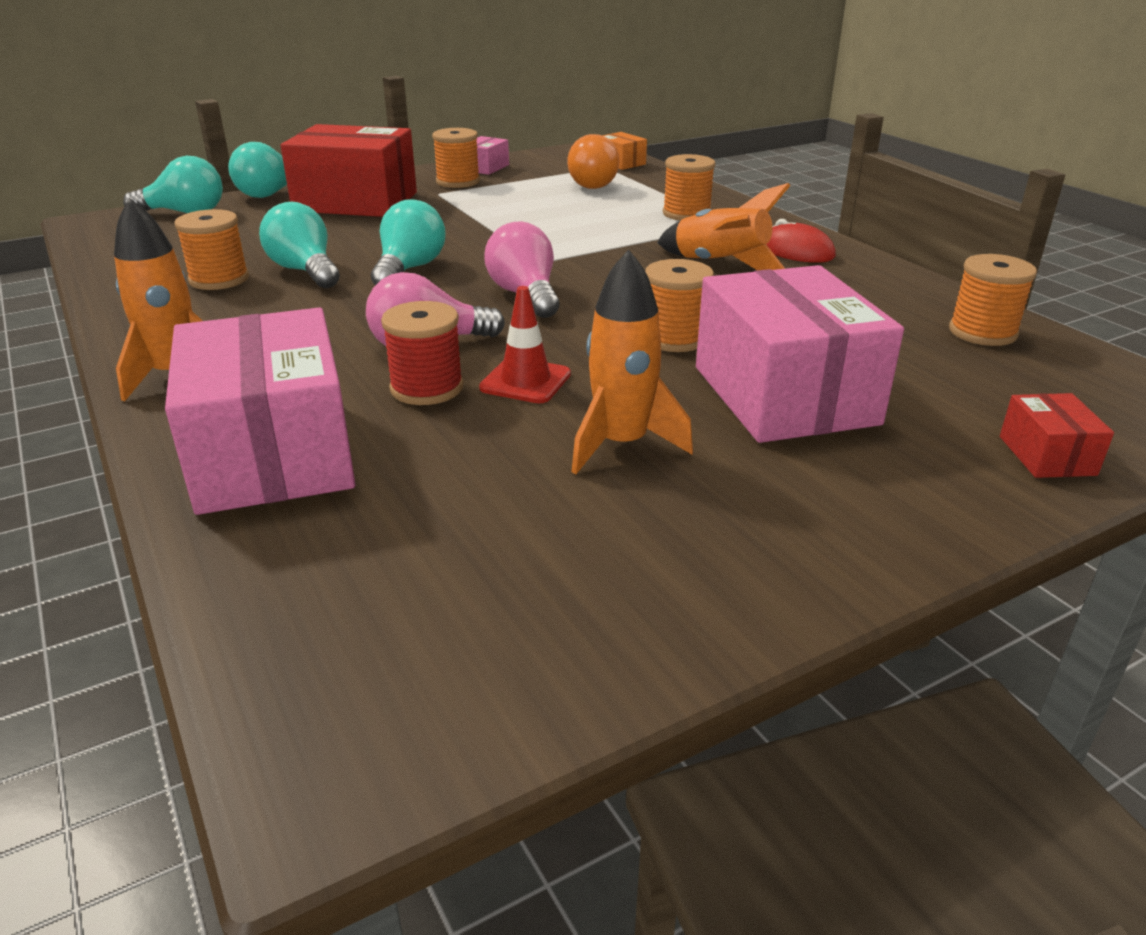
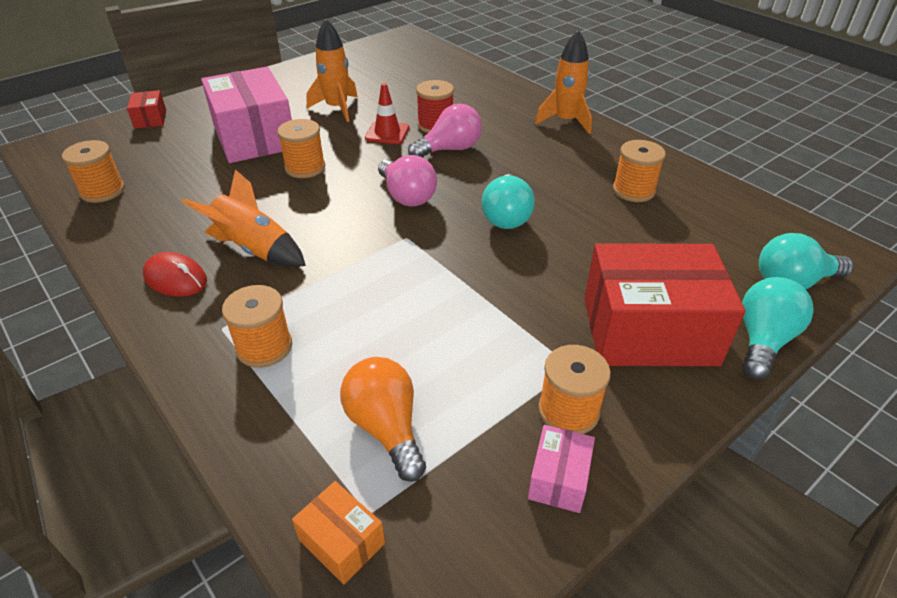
camera: 170 degrees right, 10 degrees up
pink box [165,307,356,515] -> none
turquoise light bulb [259,202,340,288] -> none

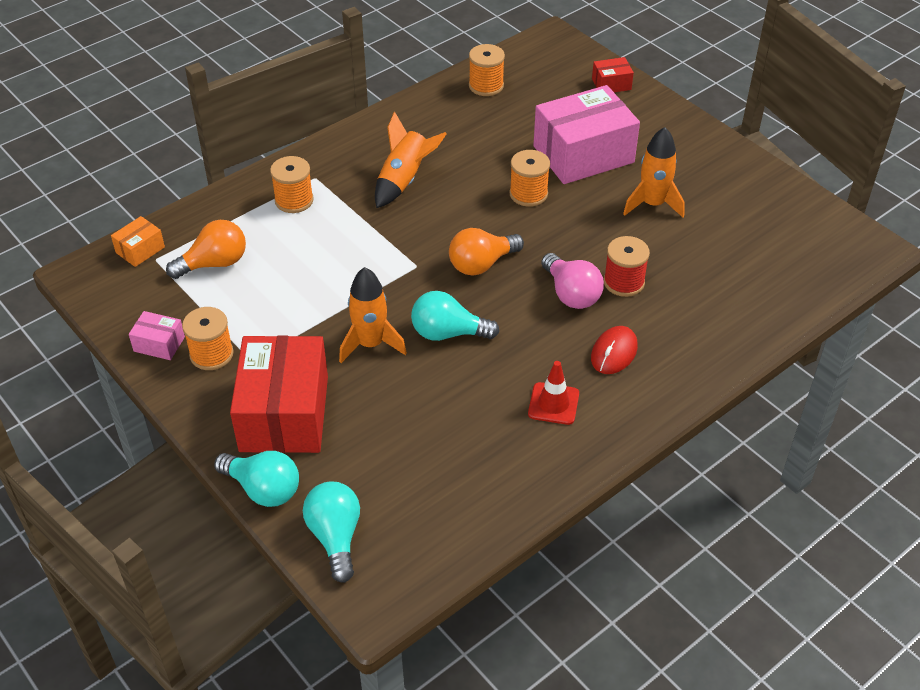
camera: 90 degrees right, 5 degrees up
red mouse [143,252,207,297] -> red mouse moved to [591,326,638,374]
red traffic cone [365,83,410,144] -> red traffic cone moved to [528,361,579,425]
pink light bulb [378,155,437,206] -> orange light bulb [449,228,524,276]
orange rocket [535,30,592,134] -> orange rocket moved to [339,267,407,363]
orange spool [613,140,666,202] -> none

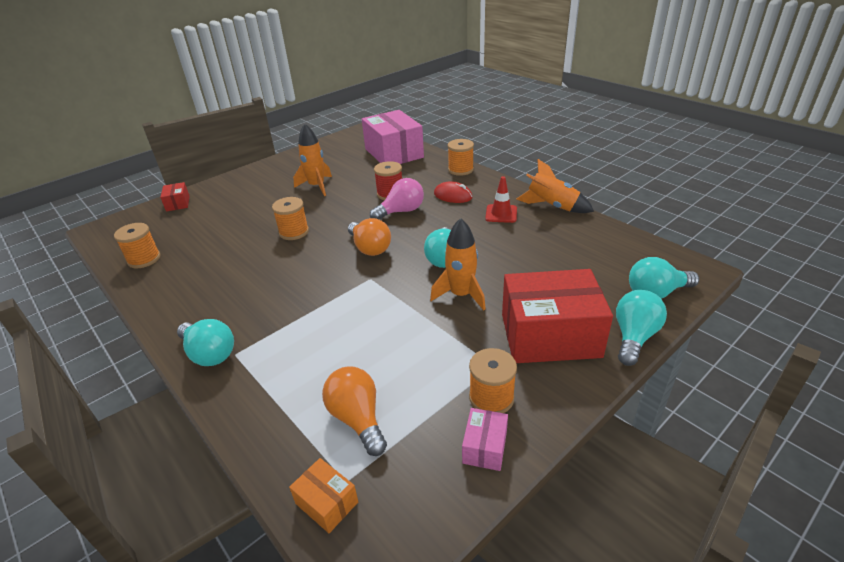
camera: 90 degrees left, 10 degrees down
orange spool [270,156,314,213] -> orange spool moved to [448,139,474,176]
orange rocket [375,112,447,208] -> orange rocket moved to [517,159,594,213]
pink box [533,85,640,184] -> pink box moved to [362,110,424,164]
none -> turquoise light bulb [177,319,234,366]

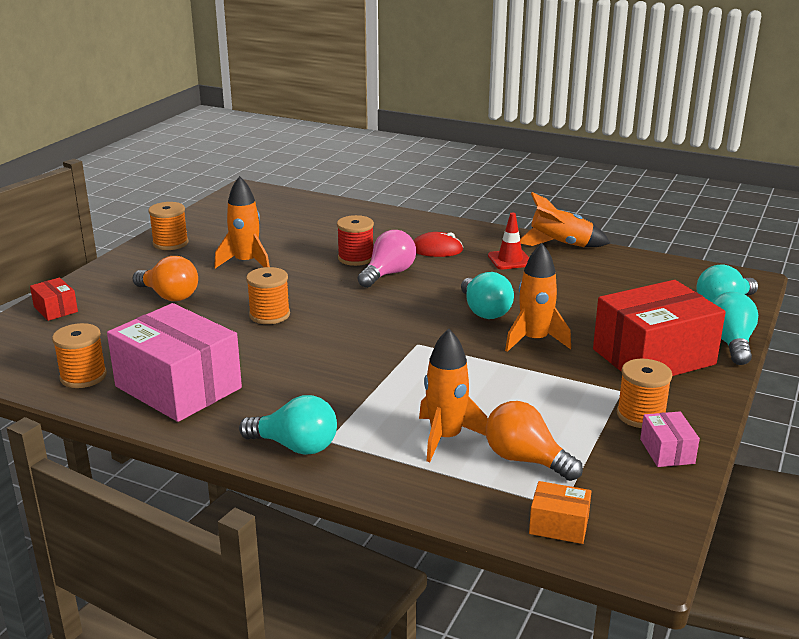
camera: 25 degrees left, 10 degrees down
orange light bulb [348,218,391,256] -> orange light bulb moved to [132,256,198,301]
pink box [362,110,424,164] -> pink box moved to [107,303,242,422]
orange spool [448,139,474,176] -> orange spool moved to [148,202,188,250]
none -> orange rocket [419,329,488,462]

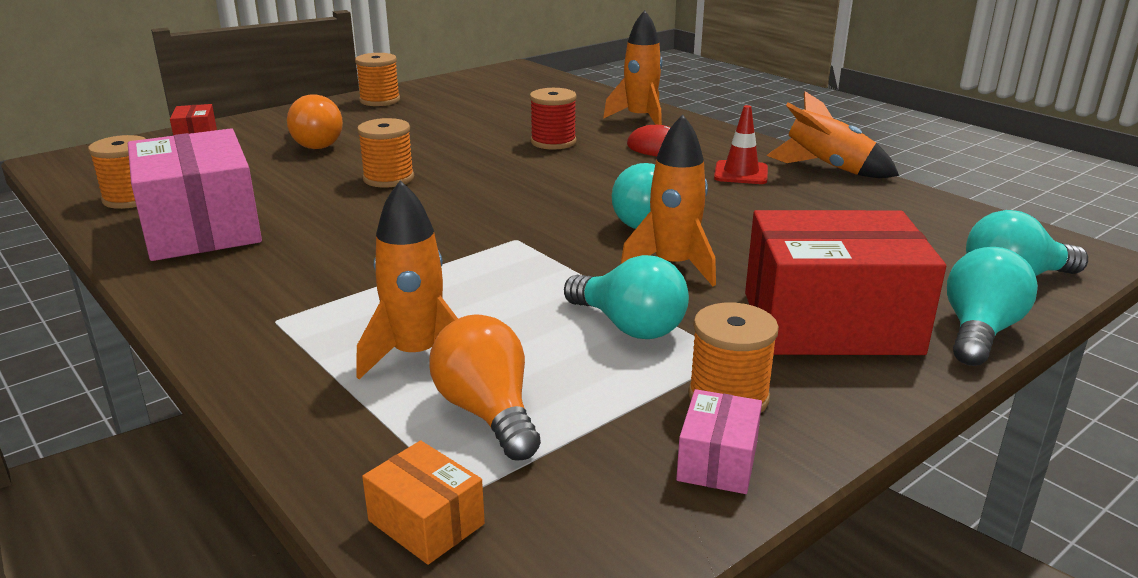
camera: 25 degrees right, 0 degrees up
orange rocket [214,176,270,268] -> orange rocket moved to [603,10,663,125]
turquoise light bulb [239,395,337,455] -> turquoise light bulb moved to [564,255,689,339]
pink light bulb [357,230,416,288] -> none

